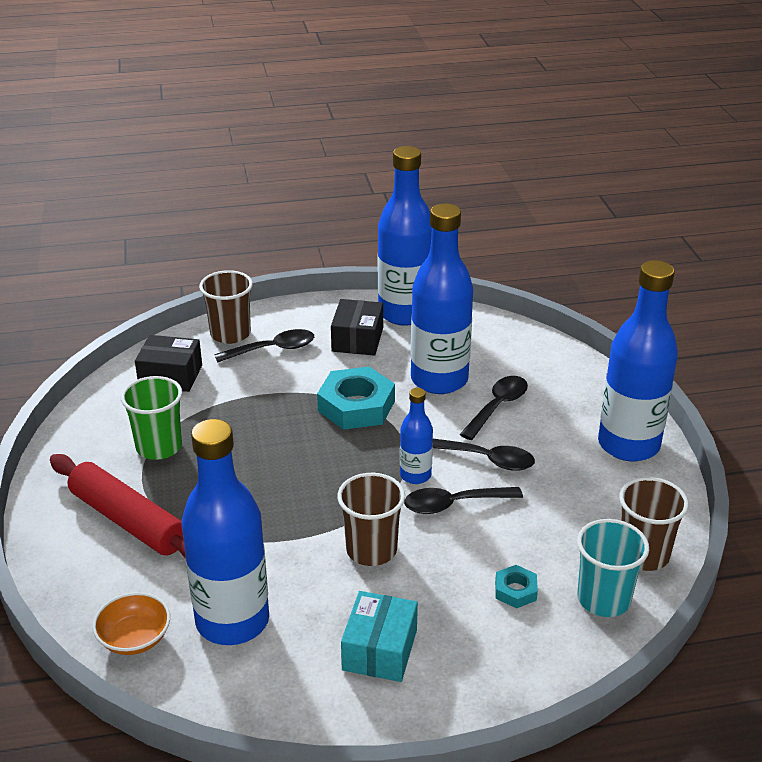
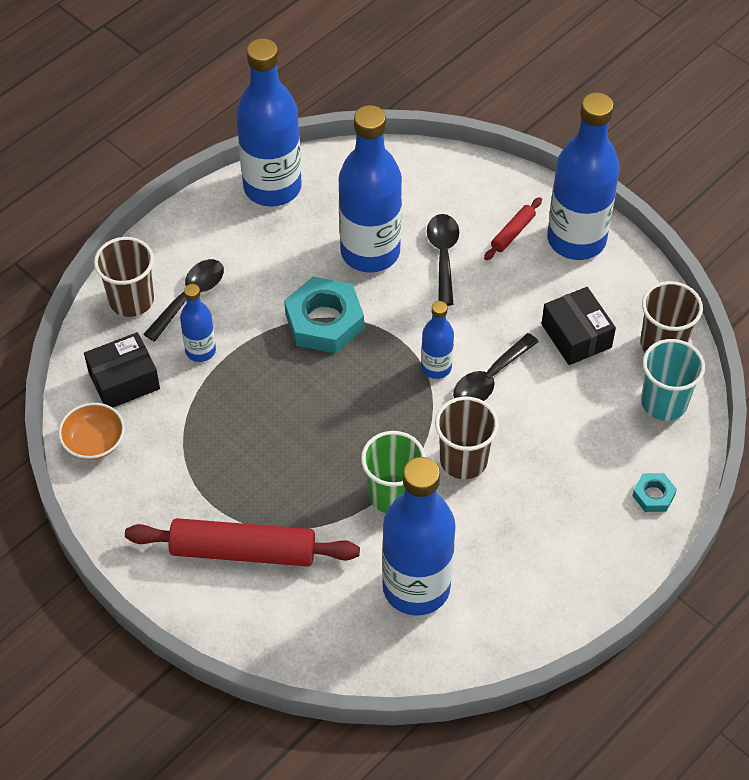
camera: 35 degrees left, 20 degrees up
orange bowl [93,592,170,655] -> orange bowl moved to [58,403,125,460]
green cup [121,376,182,460] -> green cup moved to [361,431,425,513]
black box [331,299,383,356] -> black box moved to [541,287,616,365]
turquoise box [341,591,418,682] -> none
black spoon [433,439,535,471] -> none
turquoise nut [495,565,538,608] -> turquoise nut moved to [632,473,677,512]
none -> blue bottle [180,284,216,362]
none -> red rolling pin [484,197,542,260]

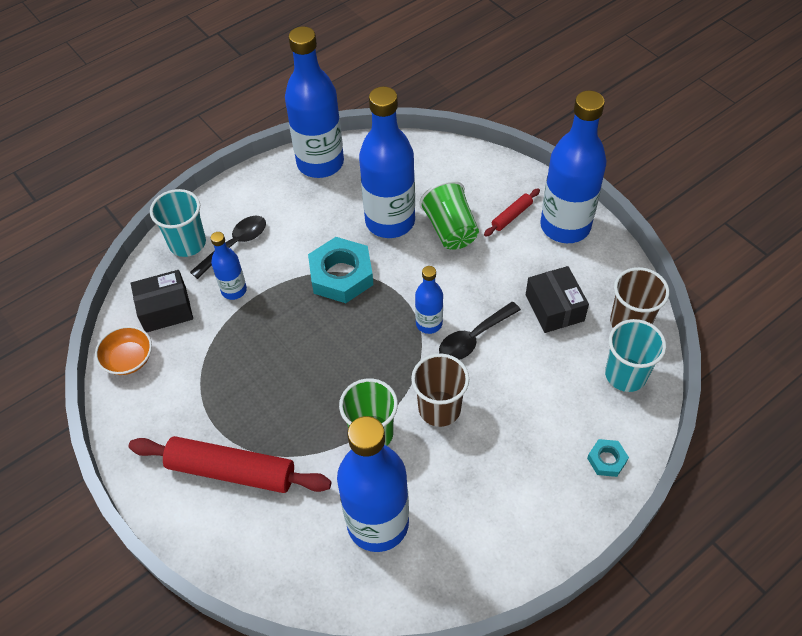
camera: 10 degrees right, 0 degrees up
brown cup [94,237,154,317] -> turquoise cup [150,189,206,257]
black spoon [427,214,459,306] -> green cup [419,181,479,250]

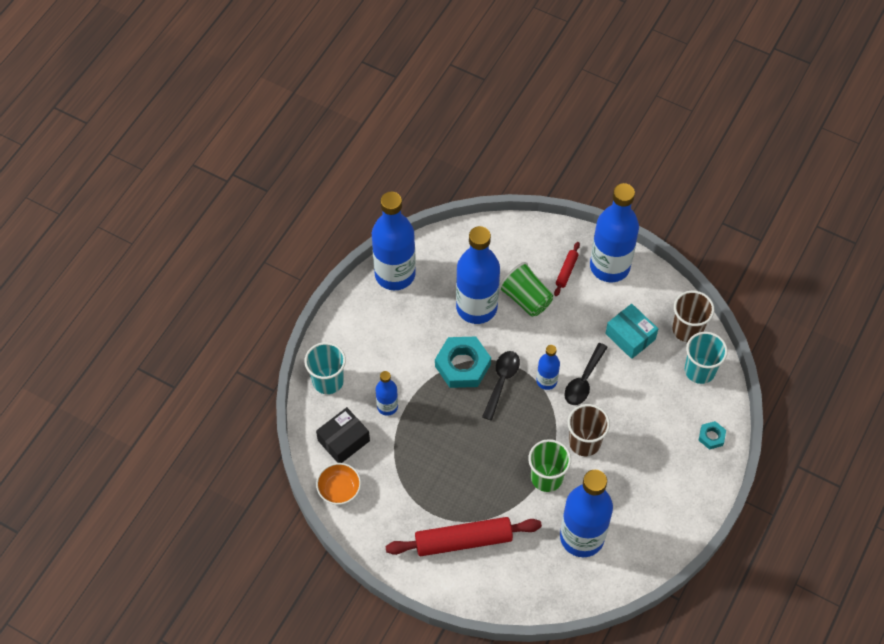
camera: 25 degrees left, 5 degrees up
black spoon [190,216,266,279] -> black spoon moved to [482,351,520,421]
black box [526,266,589,333] -> turquoise box [605,304,658,359]

